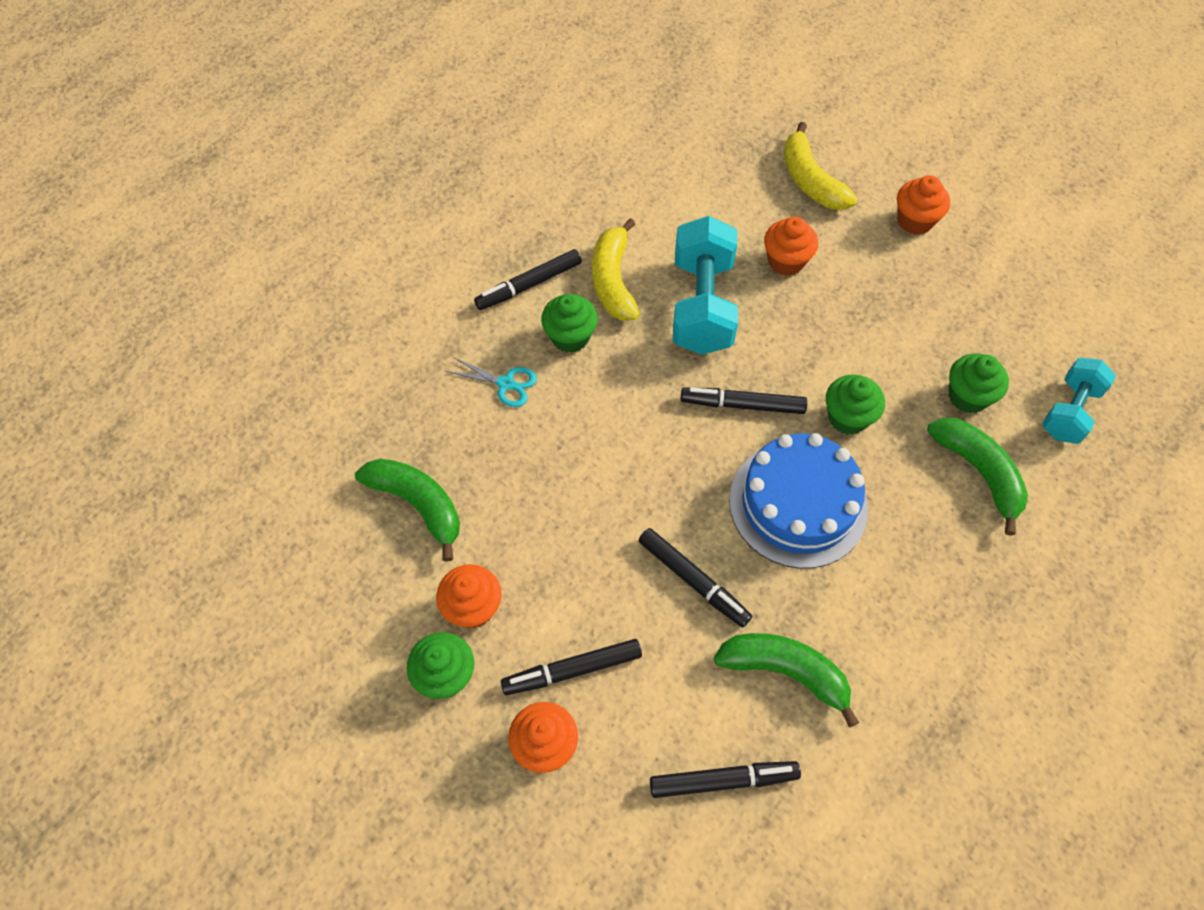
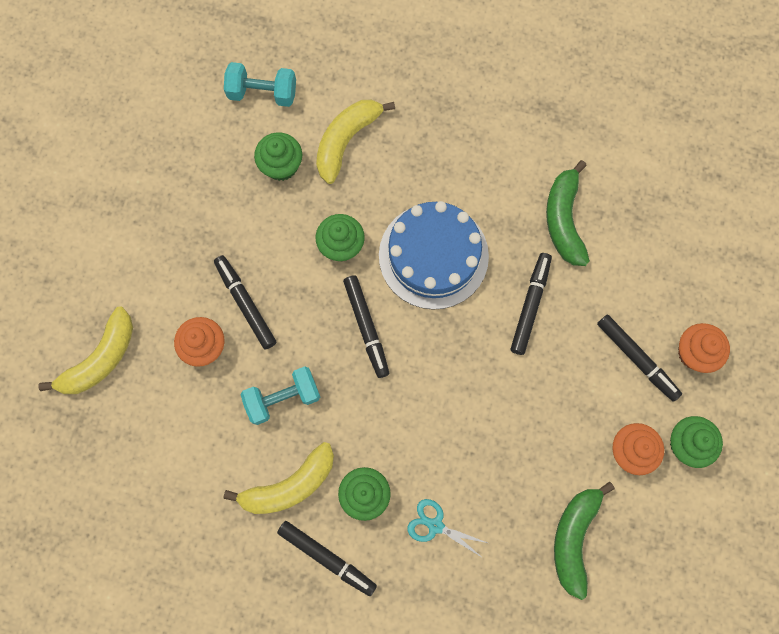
camera: 115 degrees left, 15 degrees up
turquoise scissors [446,357,537,407] -> turquoise scissors turned 60 degrees counterclockwise [407,499,487,558]
black marker [650,761,801,798] -> black marker moved to [214,255,276,349]
turquoise dumbbell [673,216,738,355] -> turquoise dumbbell [241,366,320,425], size x0.63
orange cupcake [897,175,950,235] -> none
green banana [927,418,1028,536] -> yellow banana [316,100,395,184]

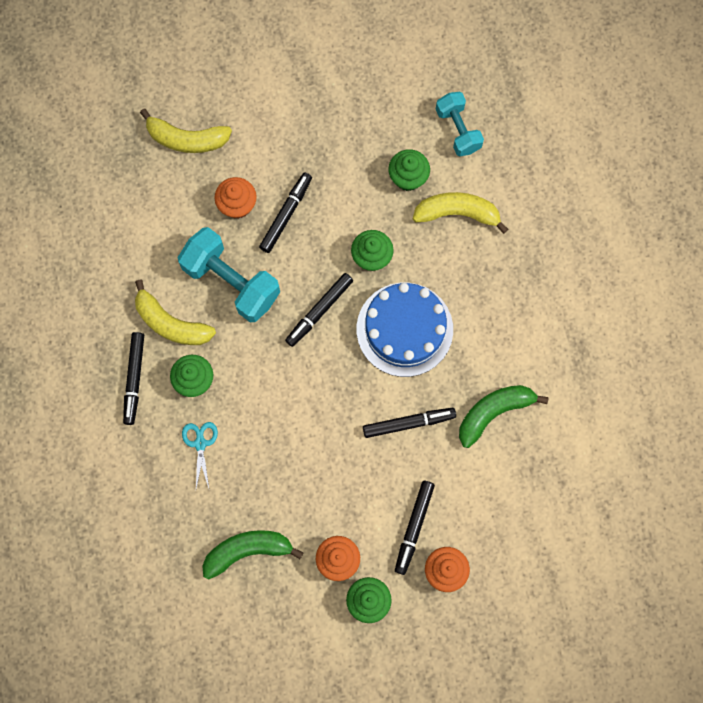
camera: 60 degrees right, 0 degrees up
turquoise dumbbell [241,366,320,425] -> turquoise dumbbell [178,227,280,322], size x1.60

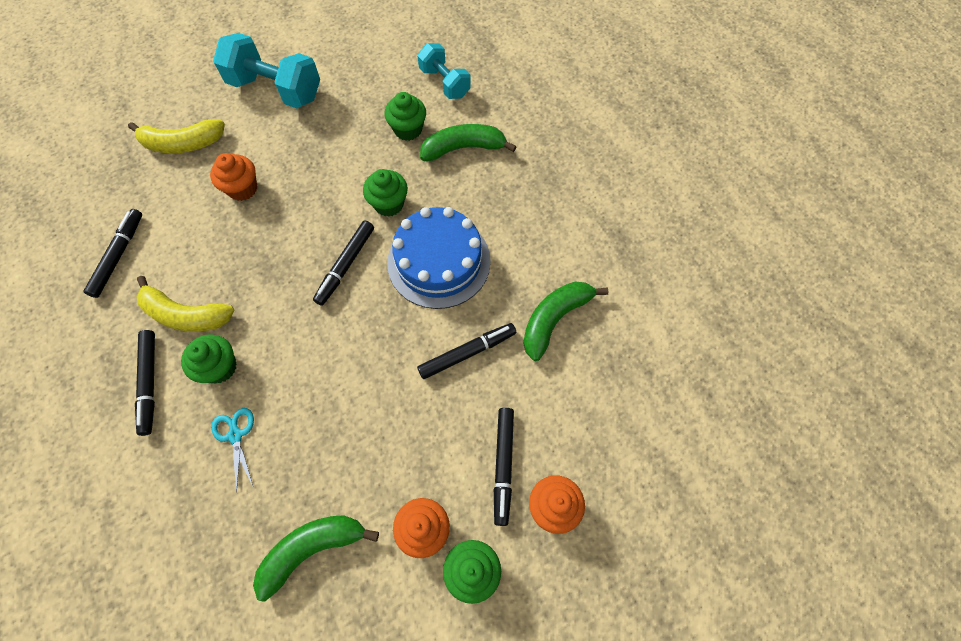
camera: 15 degrees left, 10 degrees down
turquoise dumbbell [178,227,280,322] -> turquoise dumbbell moved to [213,33,320,108]
black marker [259,173,312,253] -> black marker moved to [84,209,142,298]
yellow banana [413,192,508,234] -> green banana [420,124,517,161]

